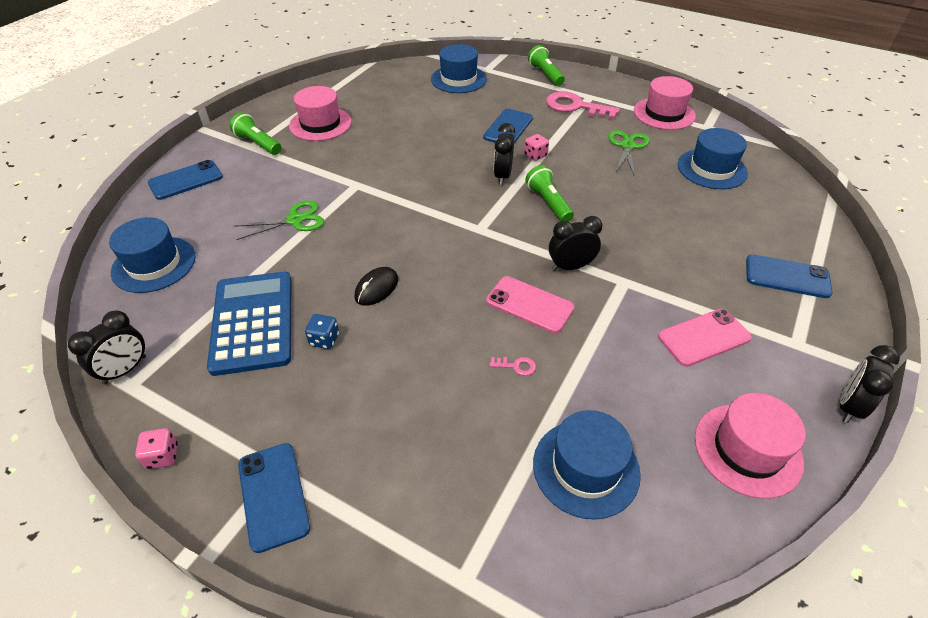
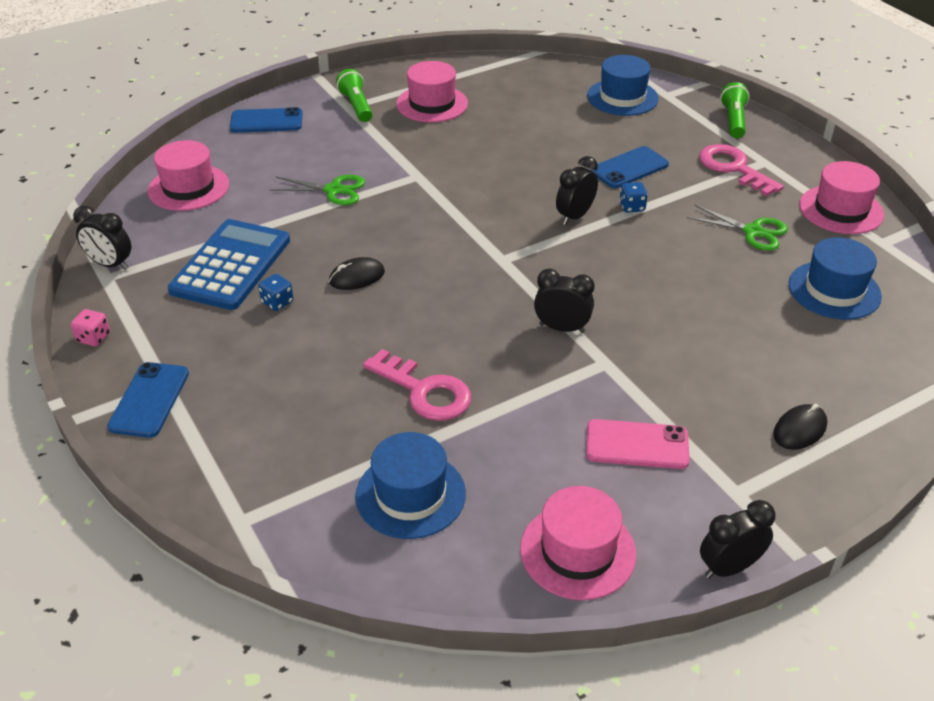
camera: 30 degrees right, 5 degrees down
black clock [68,310,146,385] -> black clock turned 45 degrees clockwise [73,205,131,270]
blue hat [109,217,196,293] -> pink hat [148,140,229,211]
pink phone [486,276,575,333] -> none
pink key [490,357,536,376] -> pink key [363,349,471,421], size x2.47
pink dice [524,134,549,161] -> blue dice [619,182,648,213]
green flashlight [525,165,574,221] -> none
green scissors [608,130,649,175] -> green scissors turned 75 degrees clockwise [687,205,788,251]
blue phone [746,254,833,298] -> black mouse [773,404,827,450]

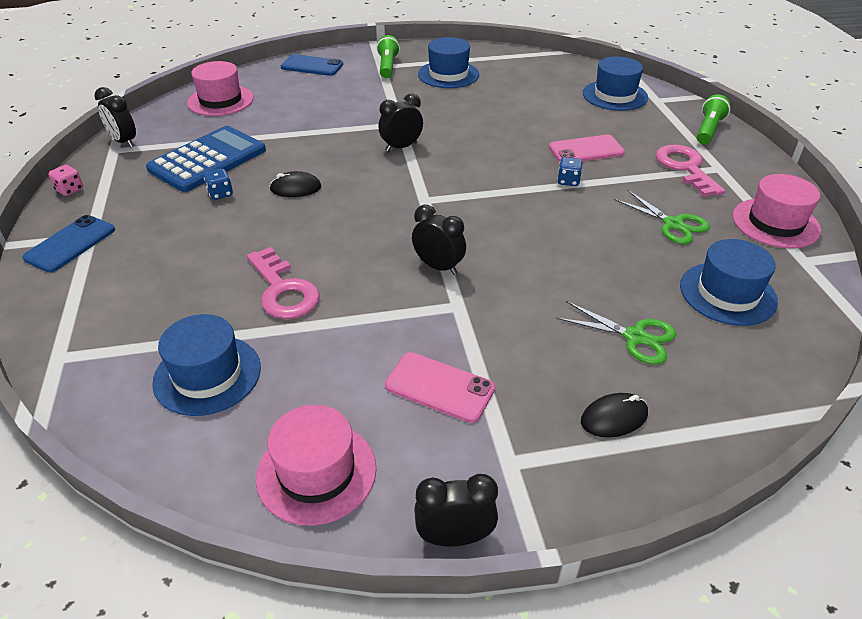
camera: 20 degrees right, 0 degrees up
green scissors [270,175,365,205] -> green scissors moved to [557,301,676,364]
pink hat [396,61,468,122] -> blue hat [418,37,479,88]
black clock [556,156,598,225] -> black clock moved to [378,93,423,152]
blue phone [591,146,669,188] -> pink phone [549,135,625,162]

